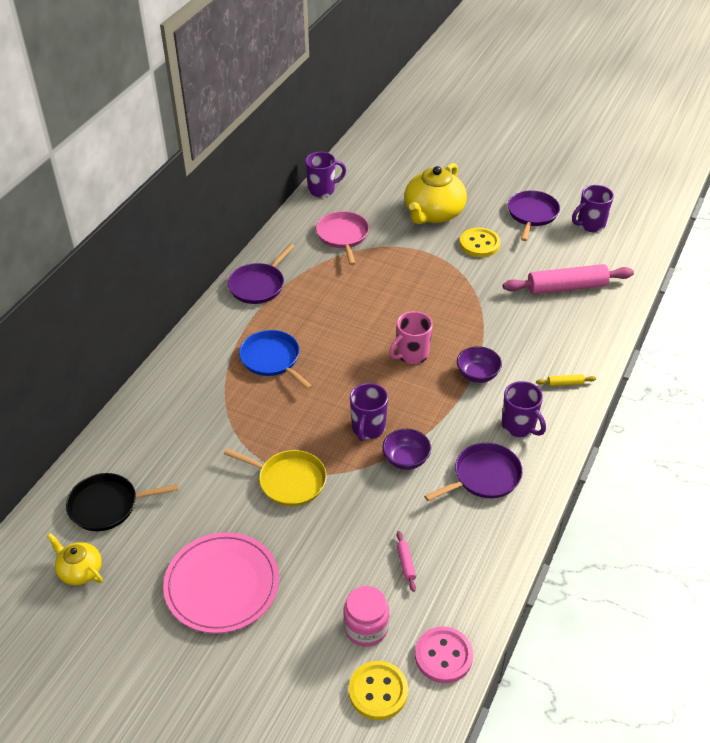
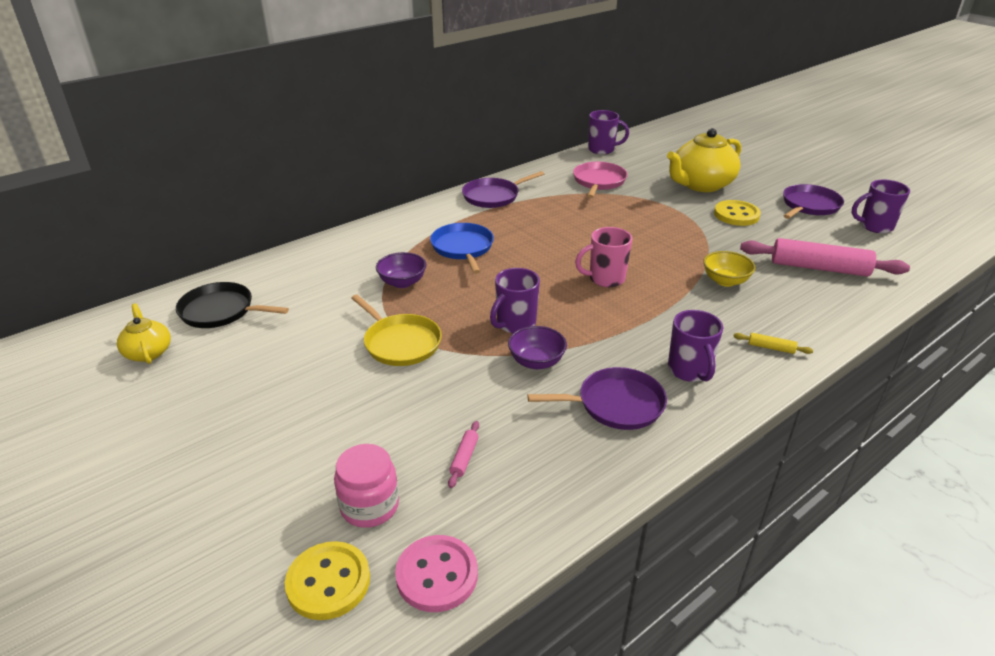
camera: 25 degrees right, 10 degrees down
pink plate [163,532,279,633] -> none
purple bowl [457,346,502,383] -> purple bowl moved to [376,252,426,288]
none -> yellow bowl [703,251,755,287]

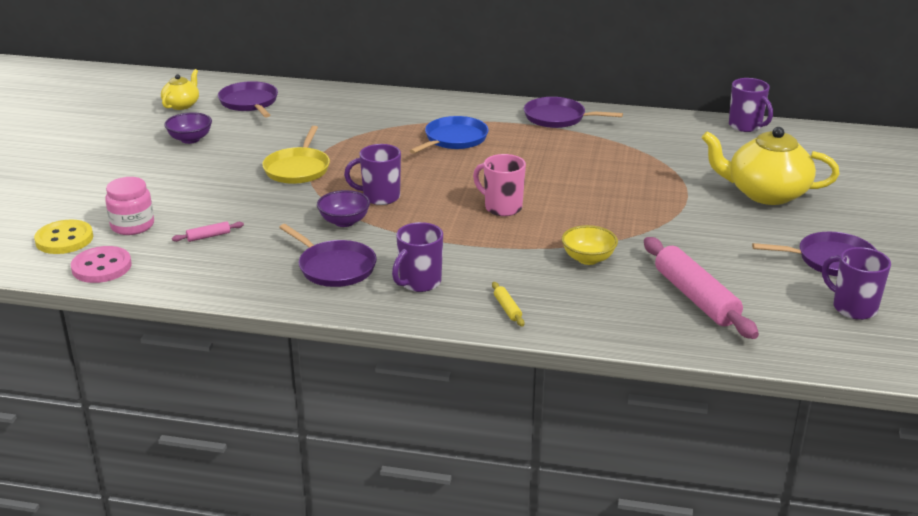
camera: 50 degrees right, 5 degrees down
black pan [176,282,289,328] -> purple pan [218,81,278,117]
purple bowl [376,252,426,288] -> purple bowl moved to [164,112,212,144]
pink pan [573,162,628,198] -> none
yellow button [714,200,761,226] -> none

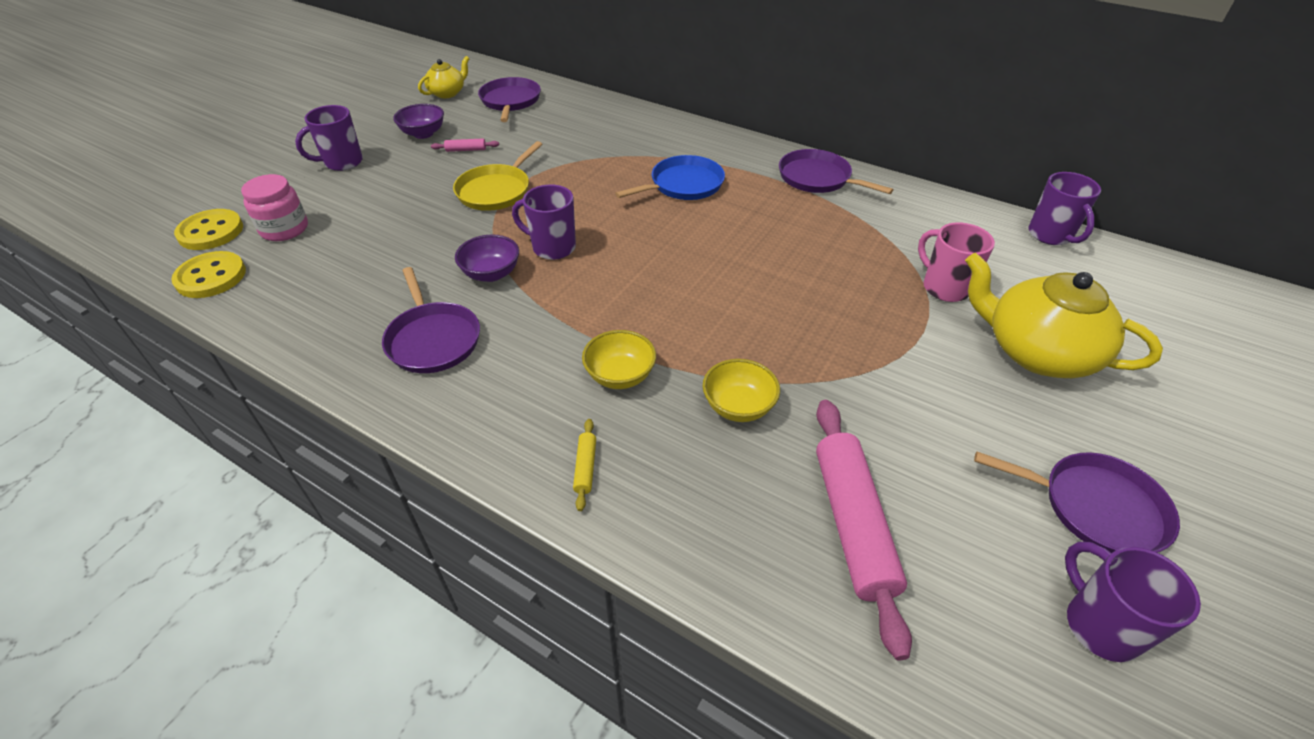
camera: 20 degrees right, 15 degrees up
pink button [71,246,132,283] -> yellow button [171,251,246,298]
pink rolling pin [172,221,244,242] -> pink rolling pin moved to [431,139,499,152]
purple mug [392,222,443,292] -> purple mug moved to [295,105,363,171]
pink mug [473,154,526,216] -> pink mug moved to [918,222,995,302]
none -> yellow bowl [582,330,656,389]

